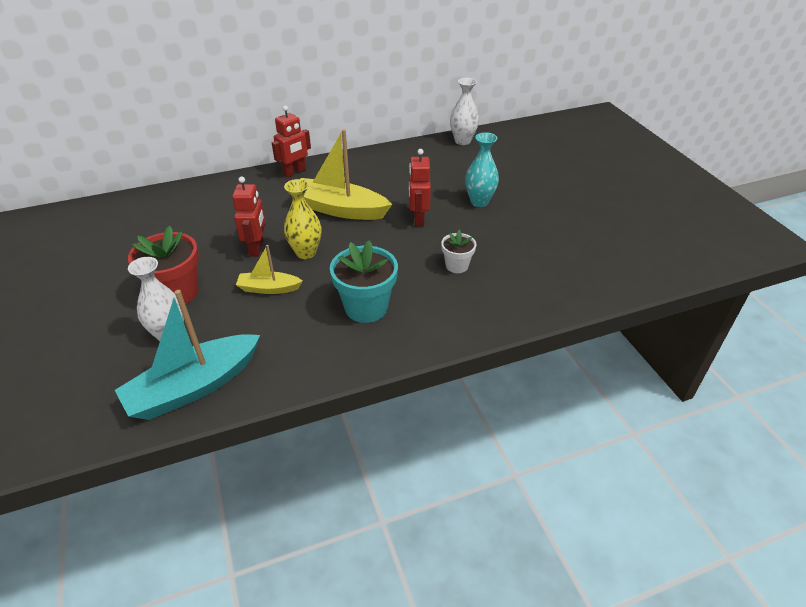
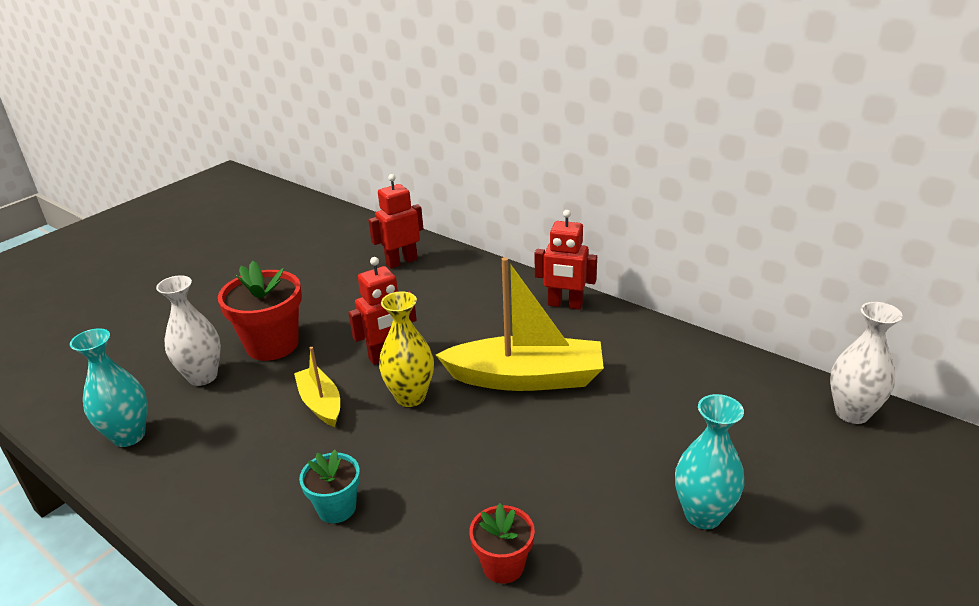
camera: 60 degrees right, 10 degrees down
turquoise boat [115,290,260,420] -> turquoise vase [70,328,147,447]
yellow boat [301,129,392,220] -> yellow boat turned 105 degrees clockwise [436,257,604,391]
turquoise flower pot [330,240,398,323] -> turquoise flower pot [299,450,360,523], size x0.57
red robot [409,149,431,226] -> red robot moved to [368,174,423,269]
white flower pot [441,230,476,273] -> red flower pot [469,503,535,584]

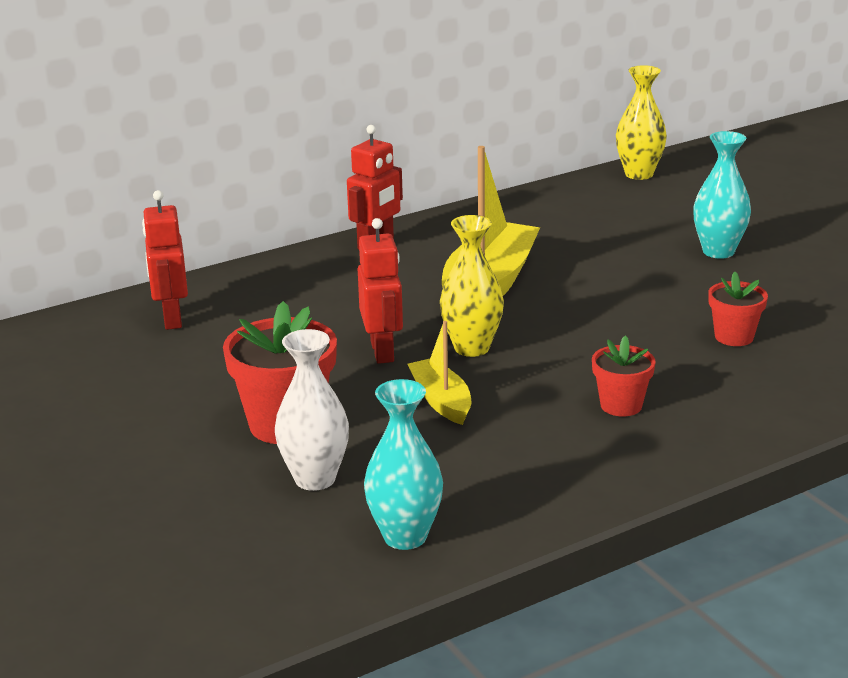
camera: 70 degrees left, 5 degrees down
yellow boat [294,347,340,427] -> yellow boat turned 75 degrees clockwise [407,321,471,425]
turquoise flower pot [299,450,360,523] -> red flower pot [592,336,656,416]
white vase [830,302,903,424] -> yellow vase [616,65,667,180]

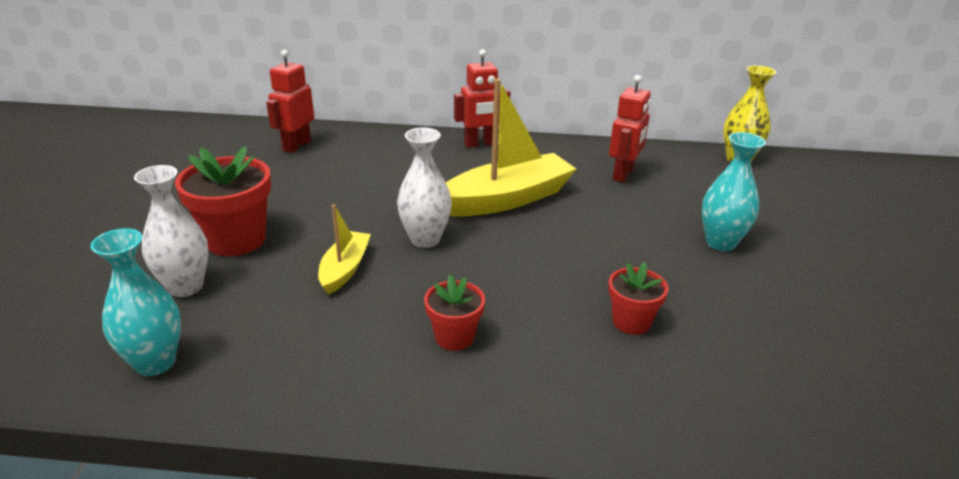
camera: 35 degrees right, 5 degrees up
red robot [358,218,403,364] -> red robot moved to [609,75,651,183]
yellow vase [440,215,504,357] -> white vase [397,127,452,248]

